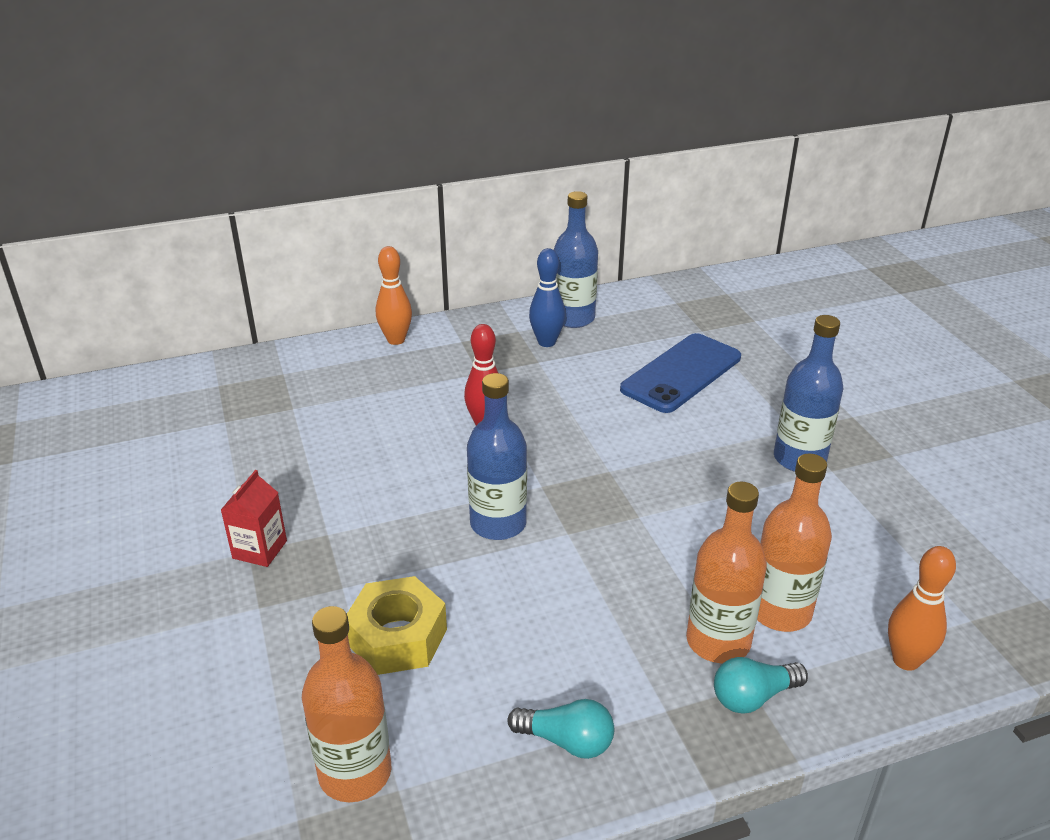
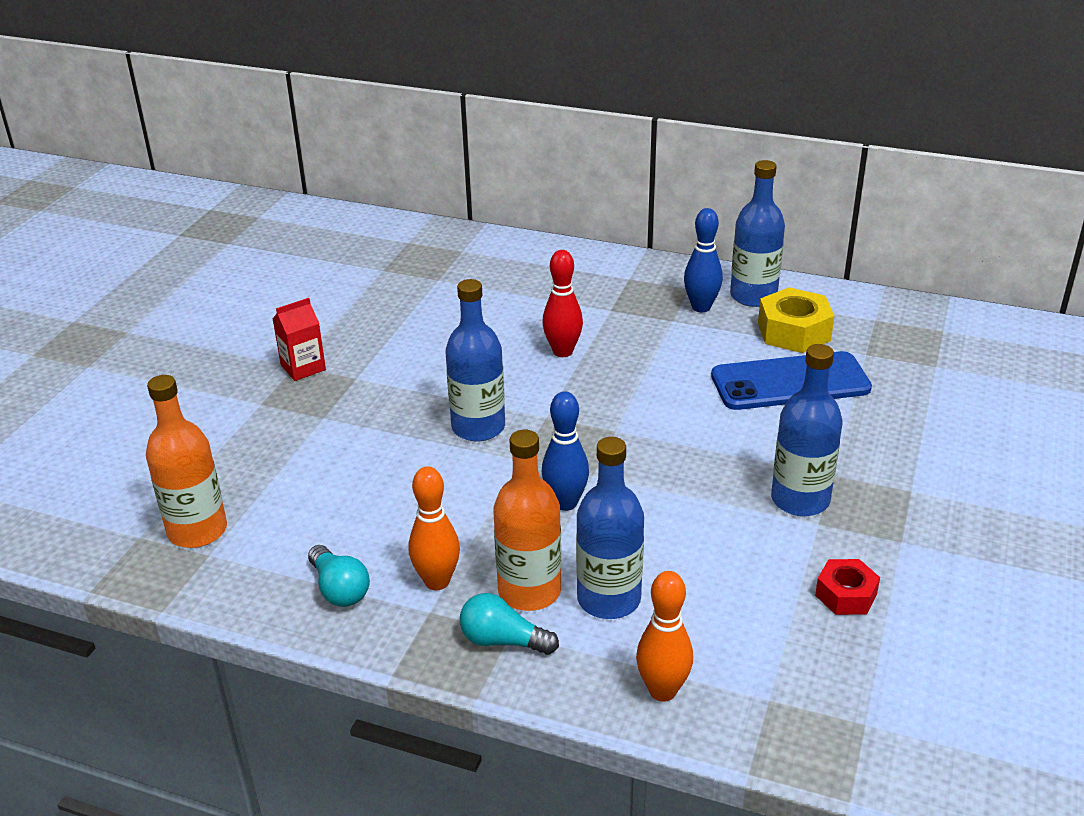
camera: 40 degrees right, 0 degrees up
yellow nut [347,576,447,675] -> yellow nut moved to [758,287,834,353]
orange bowling pin [376,246,412,345] -> orange bowling pin moved to [409,466,460,590]
orange bottle [757,454,832,632] -> blue bottle [576,437,644,619]
none -> blue bowling pin [542,391,589,511]
none -> red nut [815,559,880,615]

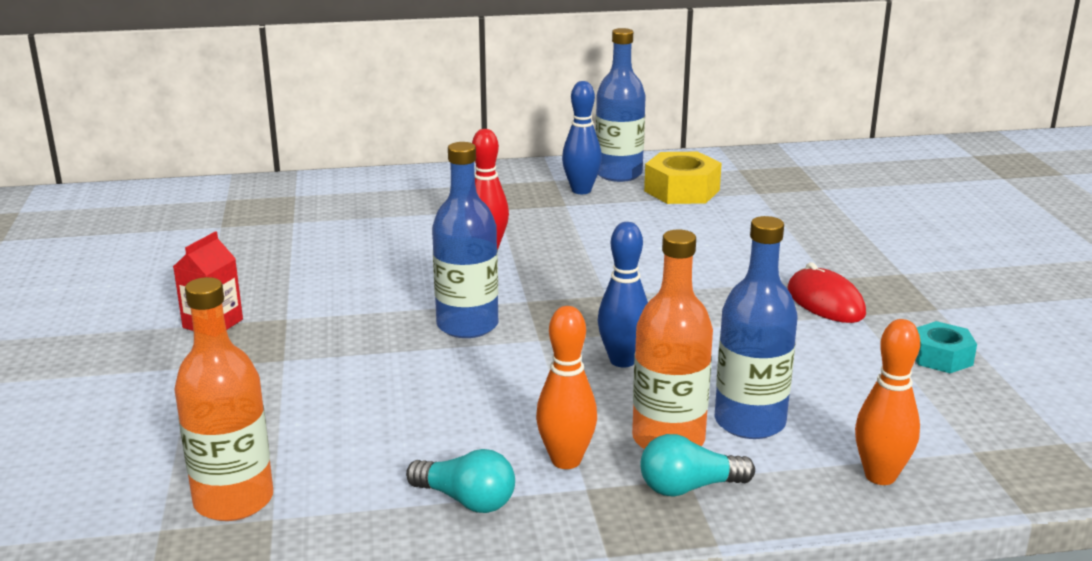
camera: 30 degrees left, 10 degrees down
blue phone [711,351,872,410] -> none
blue bottle [771,344,842,516] -> red mouse [788,262,866,323]
red nut [815,559,880,615] -> turquoise nut [916,321,977,373]

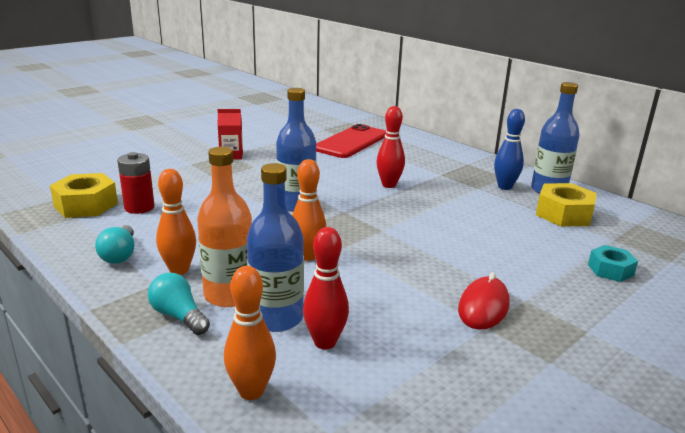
camera: 55 degrees right, 0 degrees up
orange bottle [174,277,273,521] -> yellow nut [50,173,118,218]
blue bowling pin [598,222,648,367] -> orange bowling pin [292,159,326,261]
turquoise nut [916,321,977,373] -> turquoise nut moved to [588,245,638,282]
none -> red battery [117,152,155,214]
none -> red bowling pin [303,227,349,349]
none -> red phone [316,124,387,158]

